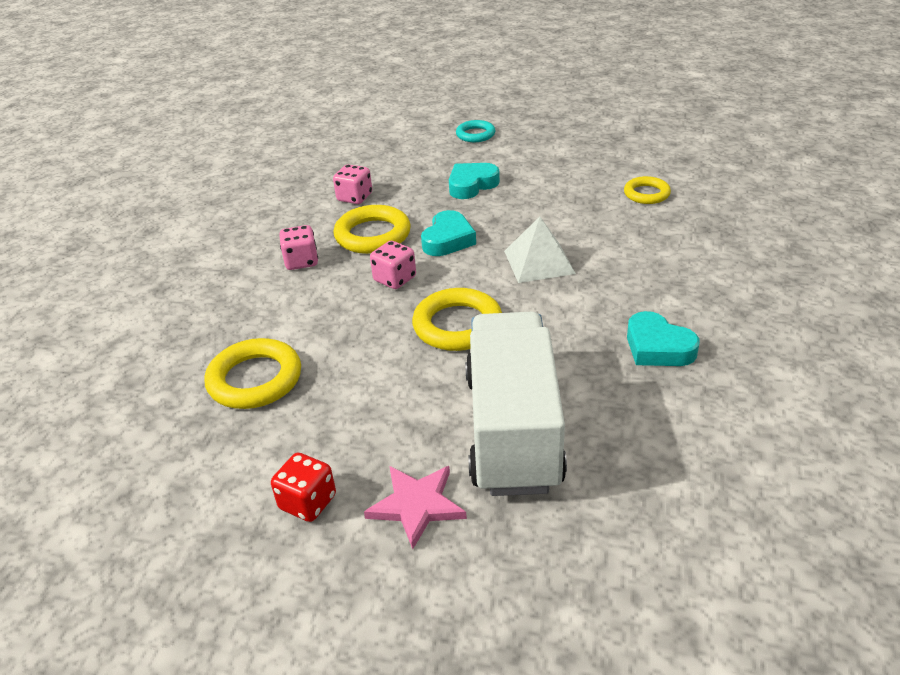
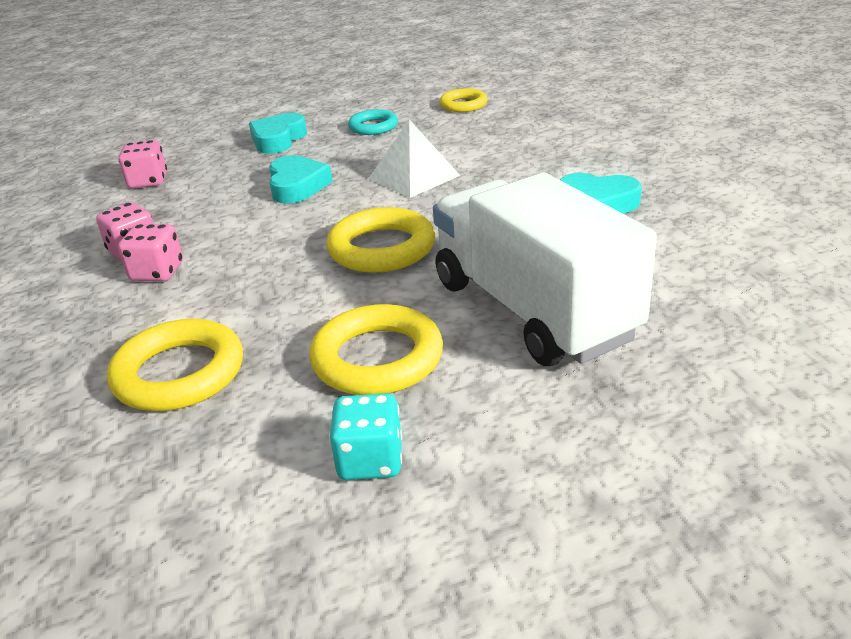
camera: 30 degrees left, 5 degrees down
red dice [271,453,336,522] -> turquoise dice [329,393,402,480]
yellow ring [334,205,411,254] -> yellow ring moved to [309,304,443,395]
pink star [364,466,467,549] -> none
pink dice [370,241,416,289] -> pink dice moved to [118,224,183,281]
turquoise ring [456,120,495,142] -> turquoise ring moved to [348,109,398,135]

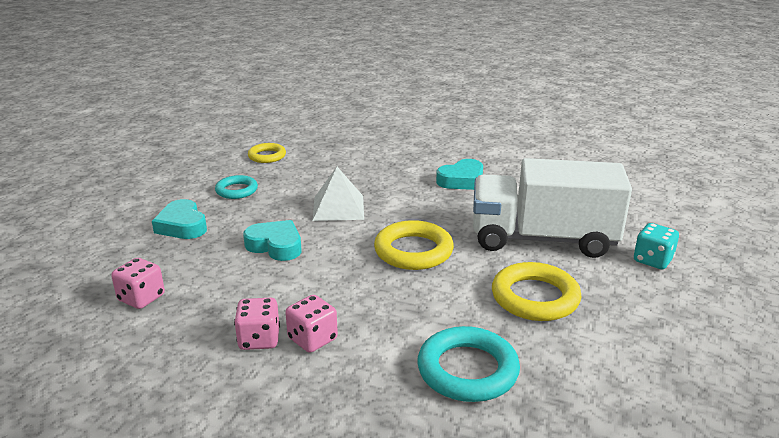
camera: 55 degrees left, 5 degrees down
yellow ring [107,319,243,411] -> turquoise ring [417,326,520,402]
turquoise dice [329,393,402,480] -> turquoise dice moved to [634,223,679,269]

